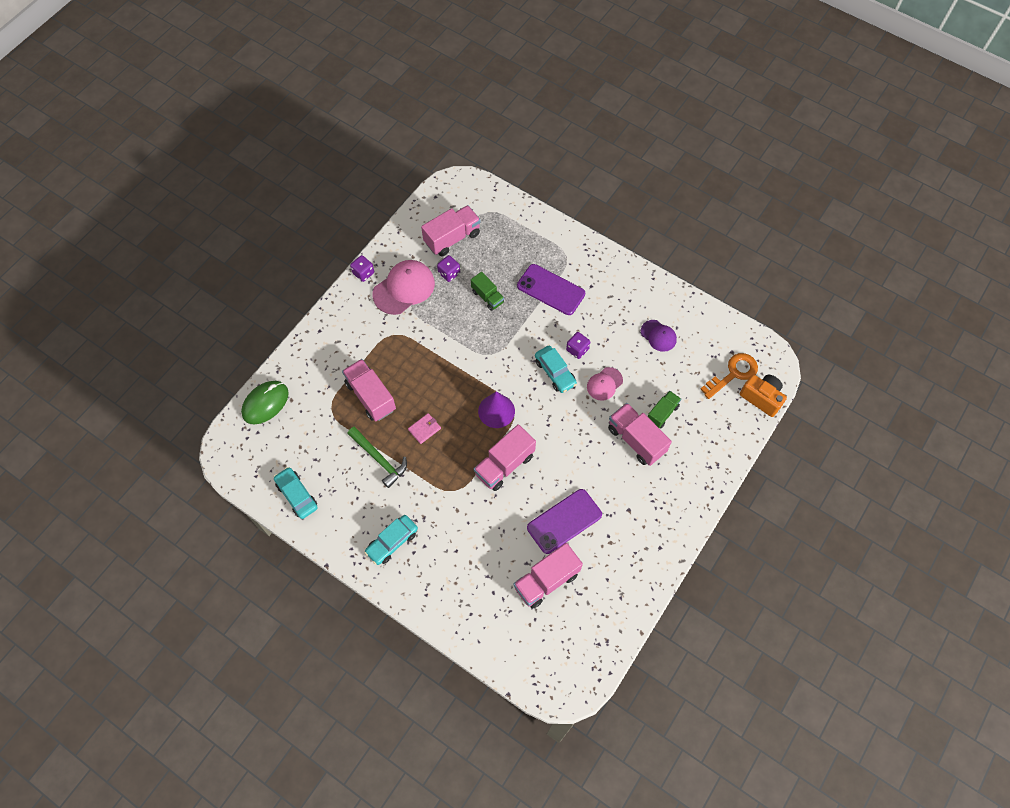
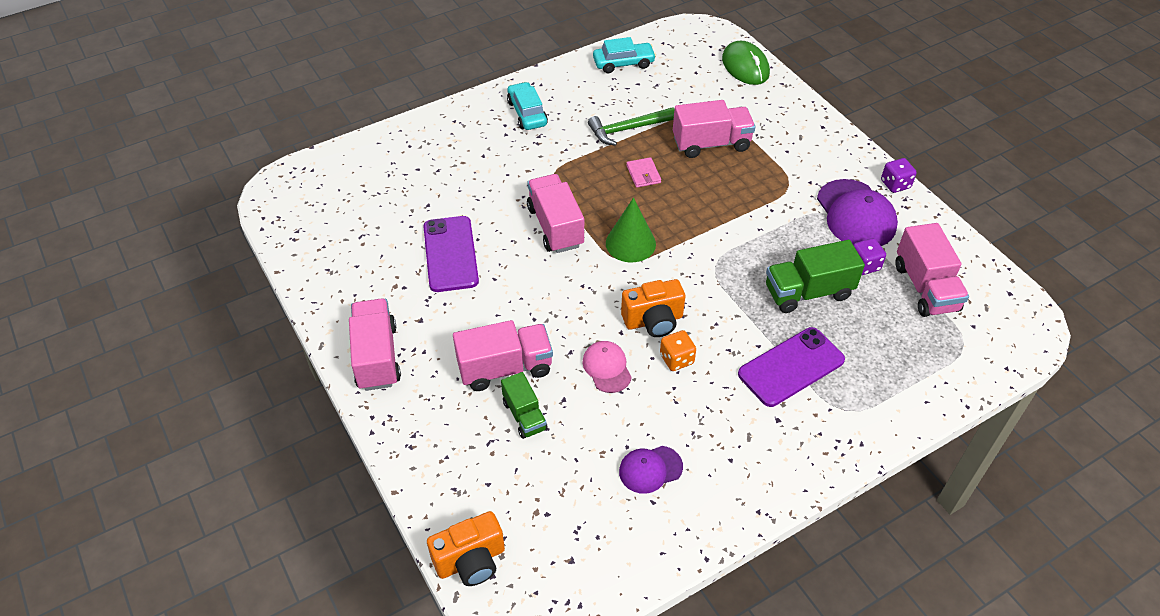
camera: 115 degrees right, 15 degrees down
pink cap [373,260,435,315] -> purple cap [817,179,898,246]
green truck [471,272,504,311] -> green truck [766,240,865,313], size x1.62
purple cone [478,391,515,428] -> green cone [606,197,656,262]
pink truck [513,543,583,609] -> pink truck moved to [349,298,401,391]
turquoise car [535,346,577,393] -> orange camera [621,279,685,337]
purple dice [566,332,590,359] -> orange dice [660,330,696,371]
orange key [701,353,758,399] -> none

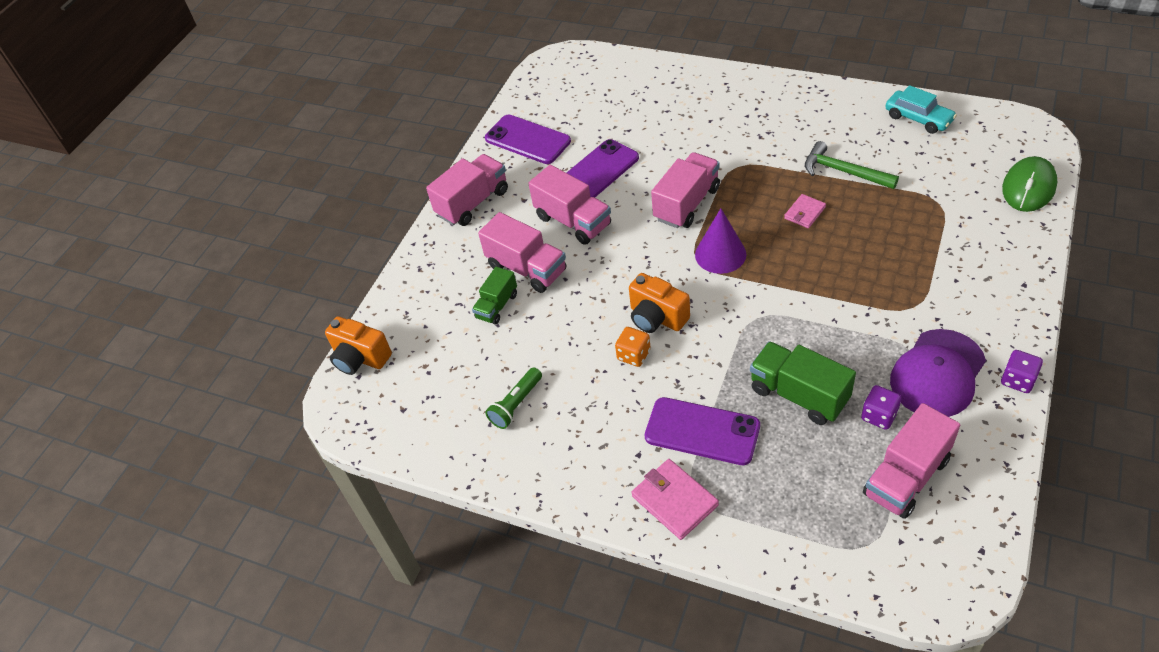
camera: 60 degrees right, 0 degrees up
turquoise car [507,82,548,130] -> none
pink cap [582,341,632,393] -> none
green cone [606,197,656,262] -> purple cone [695,208,746,274]
purple cap [619,446,683,494] -> green flashlight [485,367,542,429]
pink truck [673,100,755,158] -> pink truck moved to [528,165,611,245]
none -> purple phone [485,115,571,164]
none -> pink wallet [632,459,719,540]

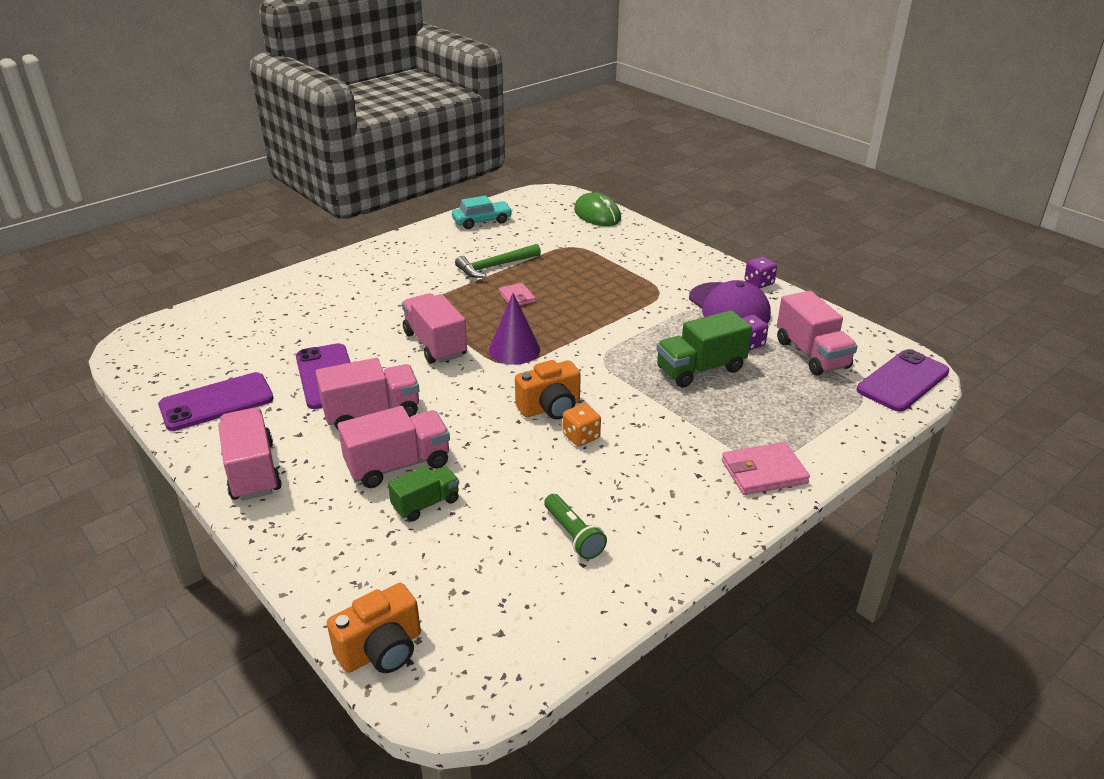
camera: 70 degrees left, 15 degrees down
green truck [472,267,517,325] -> green truck turned 90 degrees counterclockwise [388,466,459,521]
purple phone [645,397,760,465] -> purple phone moved to [857,349,949,412]

